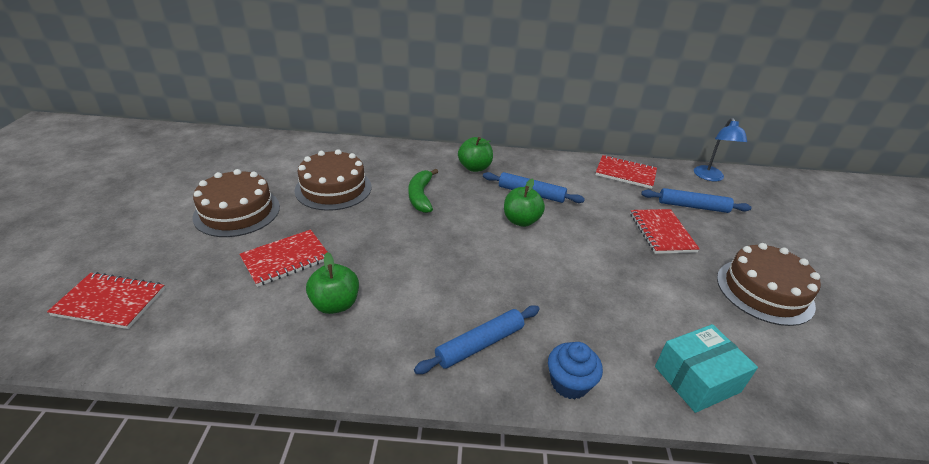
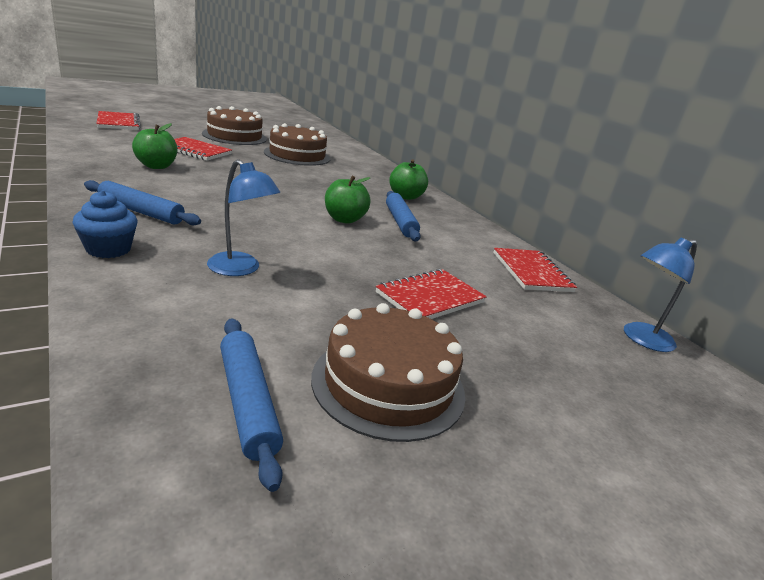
camera: 55 degrees right, 10 degrees down
green banana [408,169,438,213] -> none
blue rolling pin [641,188,752,213] -> blue rolling pin moved to [220,318,283,492]
turquoise box [655,324,758,413] -> none
none -> blue lamp [207,159,280,276]

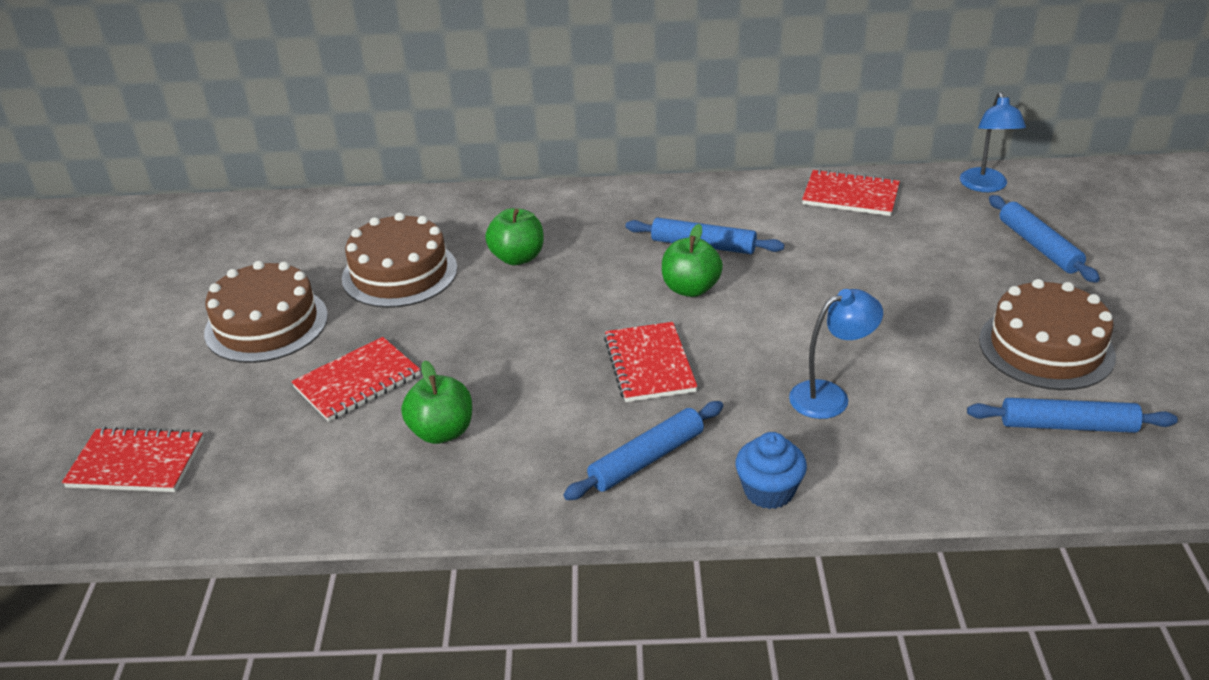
camera: 55 degrees left, 10 degrees up
red notebook [376,269,487,319] -> red notebook moved to [604,322,698,402]
green apple [389,159,428,200] -> green apple moved to [485,208,544,265]
none -> blue rolling pin [989,195,1100,283]

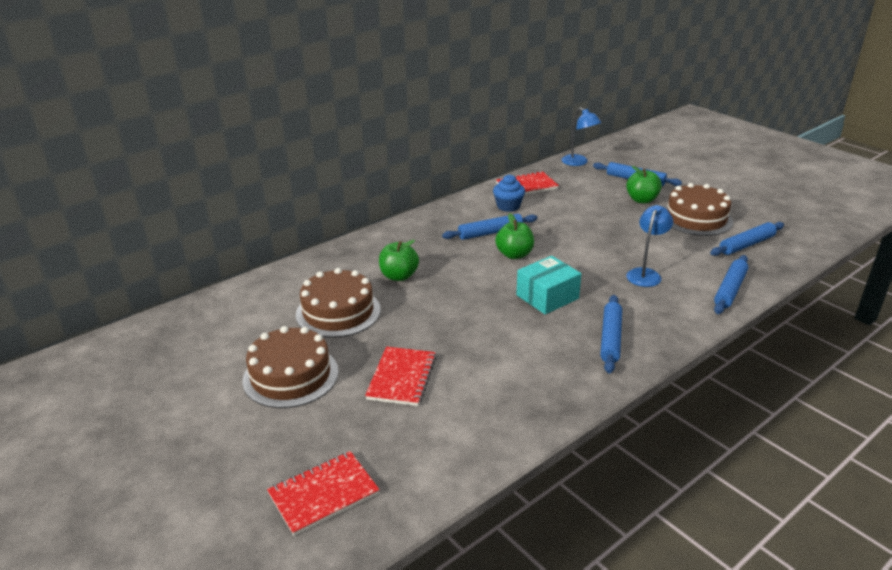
camera: 40 degrees left, 5 degrees down
green apple [401,360,472,444] -> green apple moved to [626,166,662,204]
red notebook [604,322,698,402] -> turquoise box [516,256,582,314]
blue cupcake [736,432,807,509] -> blue cupcake moved to [493,174,525,212]
none -> blue rolling pin [714,255,748,314]

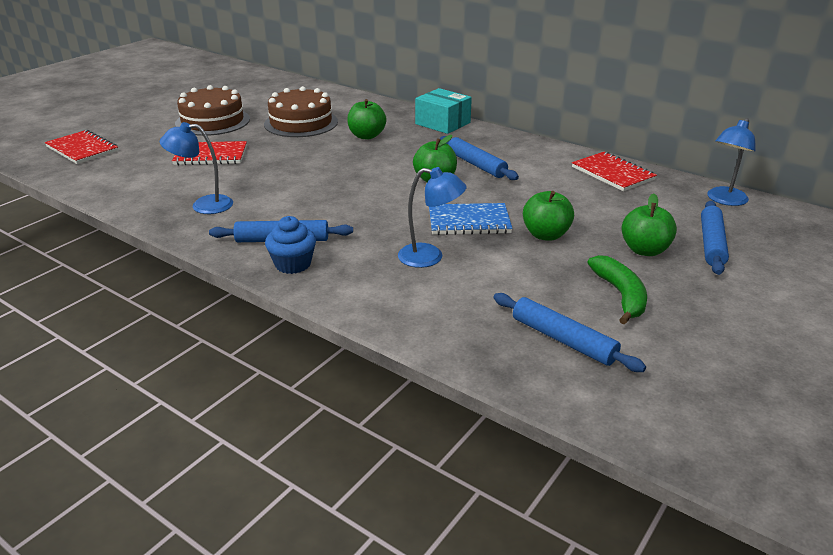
camera: 75 degrees right, 0 degrees up
blue cupcake [493,174,525,212] -> blue cupcake moved to [265,216,316,274]
turquoise box [516,256,582,314] -> turquoise box moved to [415,88,472,134]
brown cake [665,183,733,236] -> green banana [587,255,647,324]
blue rolling pin [714,255,748,314] -> none
none -> blue lamp [160,122,233,214]
none -> blue notebook [429,203,513,235]
none -> green apple [523,191,574,241]

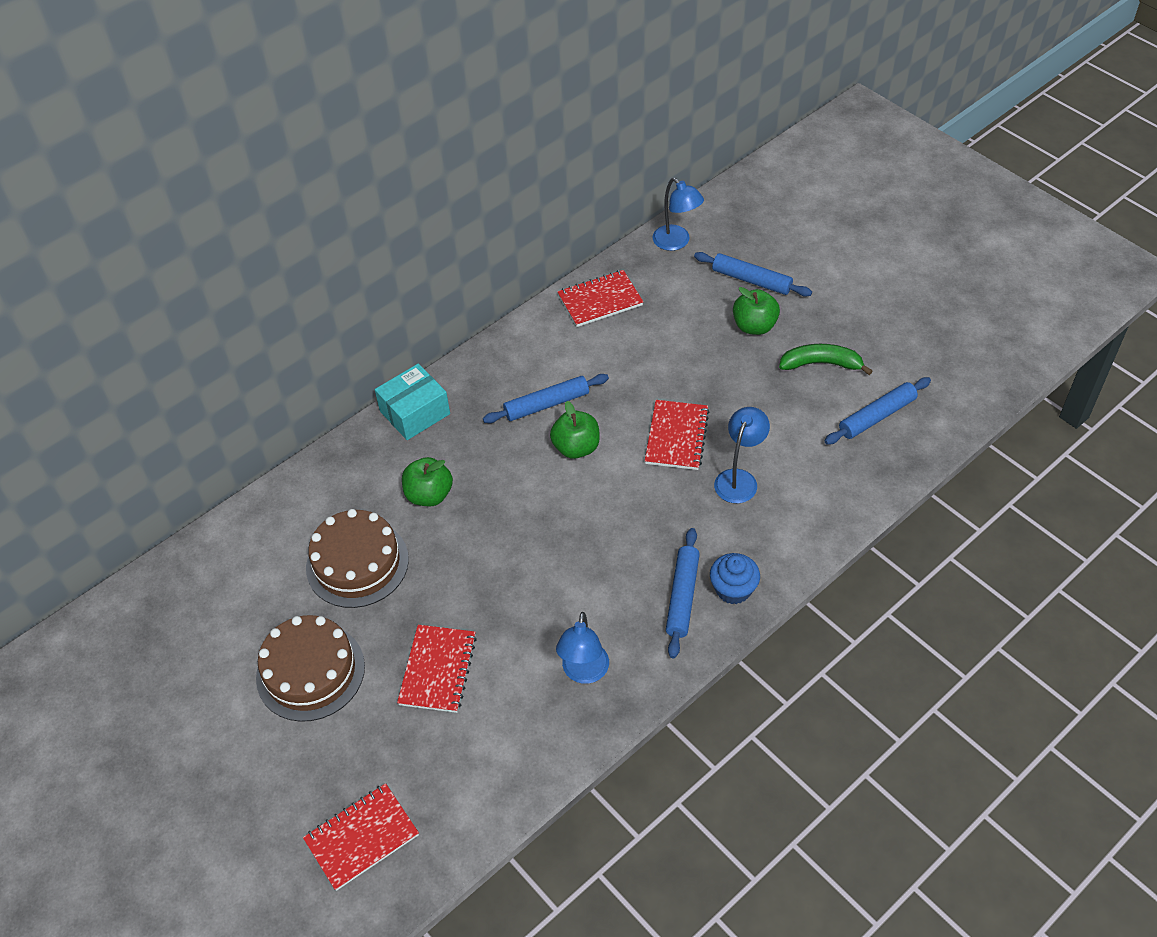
camera: 75 degrees left, 20 degrees up
blue notebook [429,203,513,235] -> red notebook [645,400,709,470]
green apple [523,191,574,241] -> none

